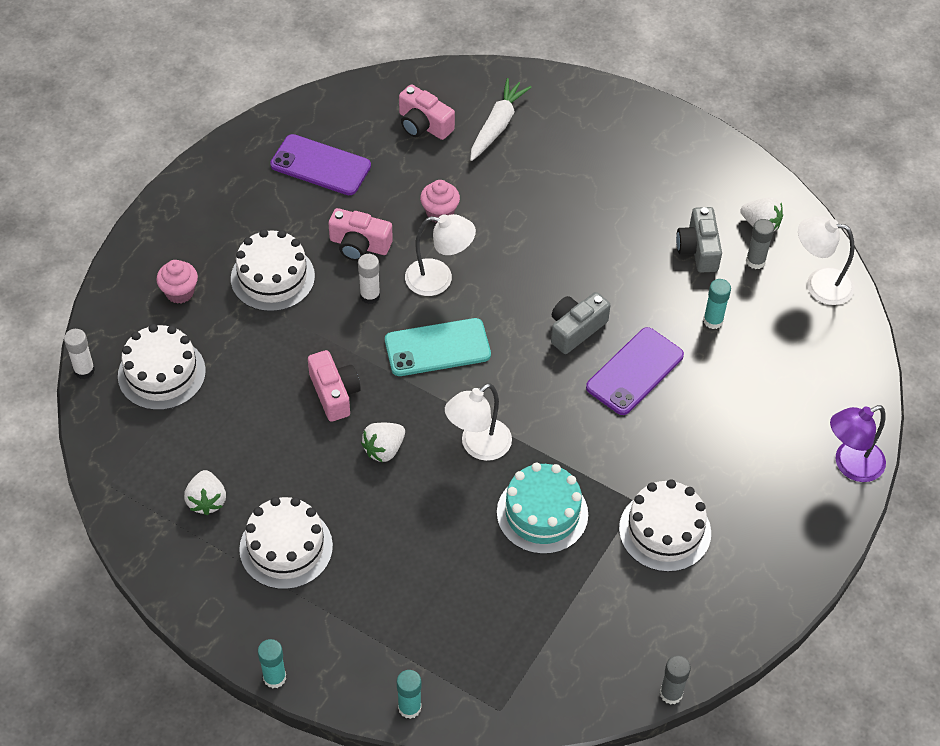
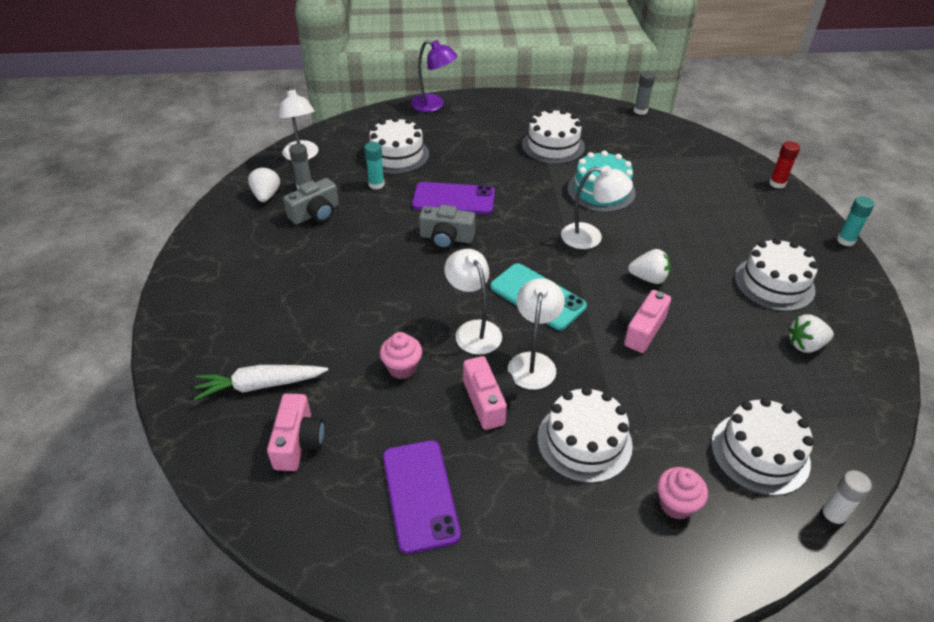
camera: 125 degrees left, 10 degrees down
white strawberry [184,470,226,515] -> white strawberry turned 150 degrees counterclockwise [788,315,834,353]
white glue stick [358,254,380,304] -> white lamp [508,278,565,390]
turquoise glue stick [397,670,421,719] -> red glue stick [769,141,800,188]
none -> white cake [365,117,429,174]

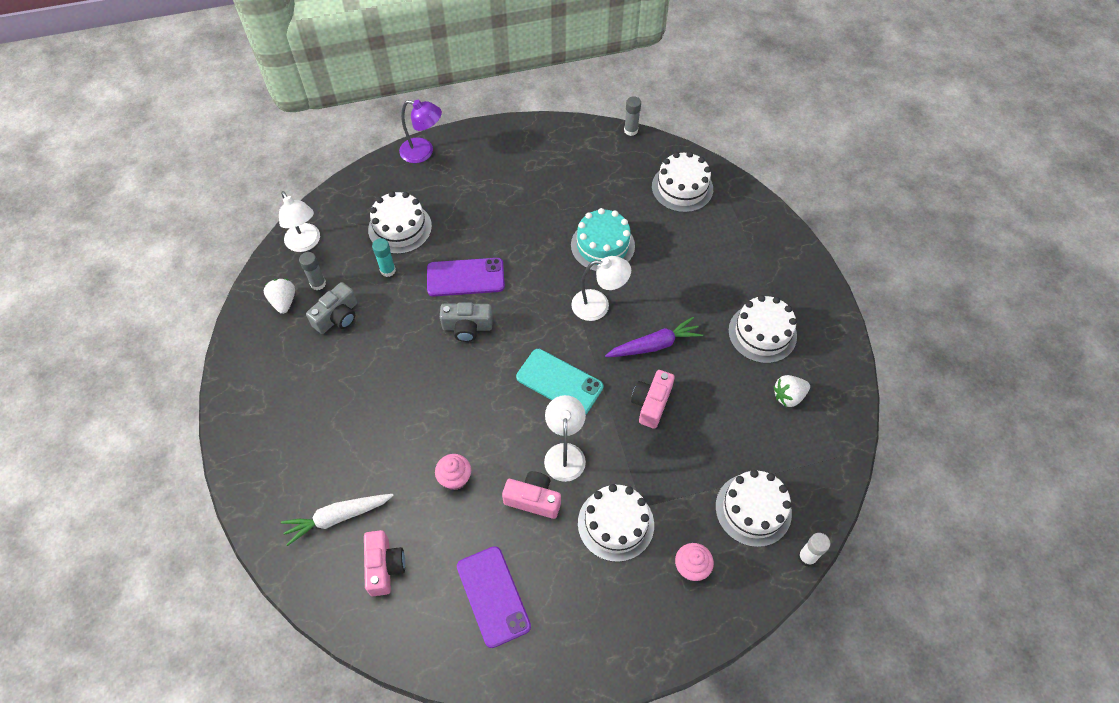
camera: 10 degrees left, 15 degrees up
white lamp [444,249,502,355] -> none
pink camera [463,356,517,430] -> pink camera turned 45 degrees counterclockwise [502,471,561,519]
white cake [522,108,585,164] -> white cake moved to [652,151,713,213]
white strawberry [628,249,671,284] -> purple carrot [605,317,703,357]
red glue stick [769,141,800,188] -> none
turquoise glue stick [837,196,875,246] -> none

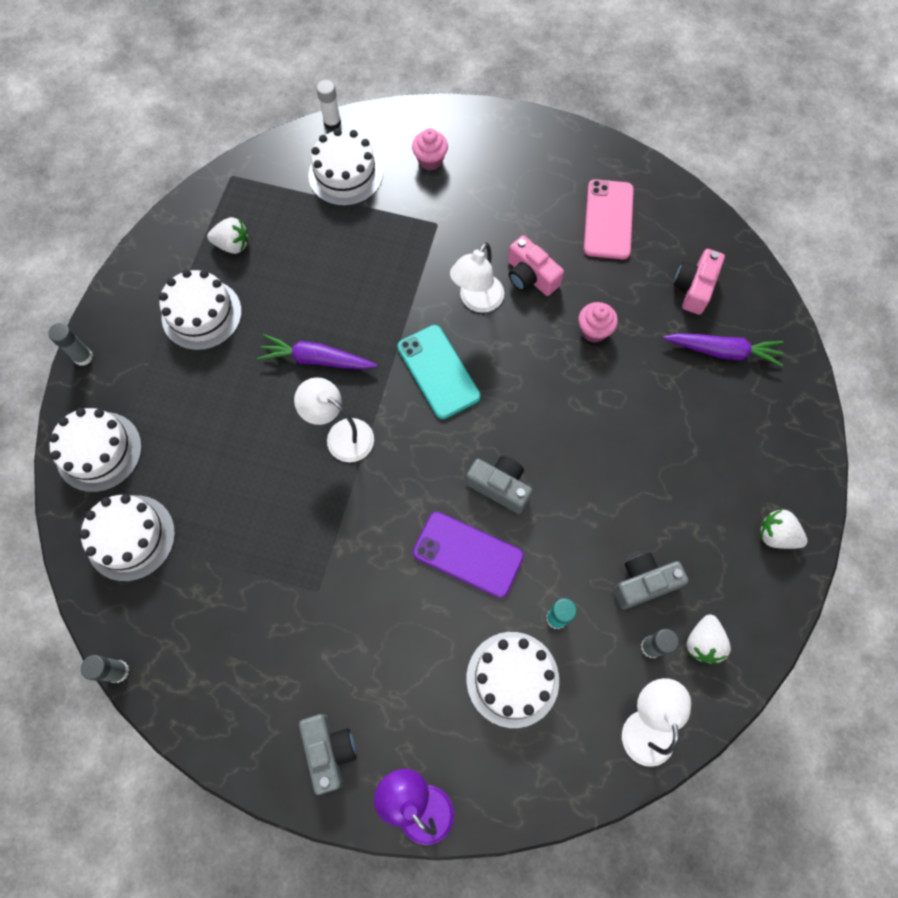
camera: 150 degrees left, 10 degrees up
white carrot [281,494,394,546] -> purple carrot [663,333,783,366]
purple phone [457,546,531,648] -> pink phone [584,179,634,259]
turquoise cake [571,208,635,272] -> none
white cake [578,484,654,562] -> white cake moved to [49,408,142,492]
pink camera [631,370,675,429] -> none
none -> grey glue stick [48,323,93,366]
none -> grey camera [299,714,356,795]
none -> white strawberry [761,509,807,549]

